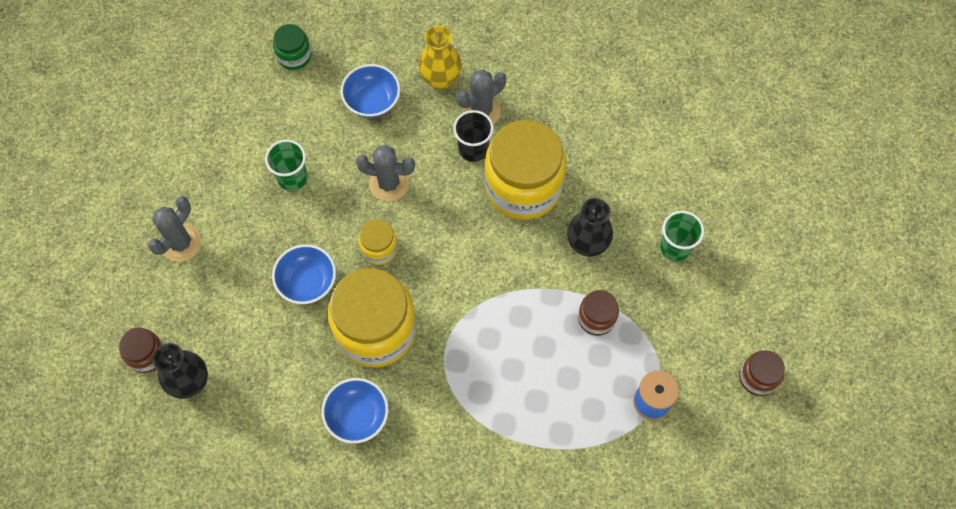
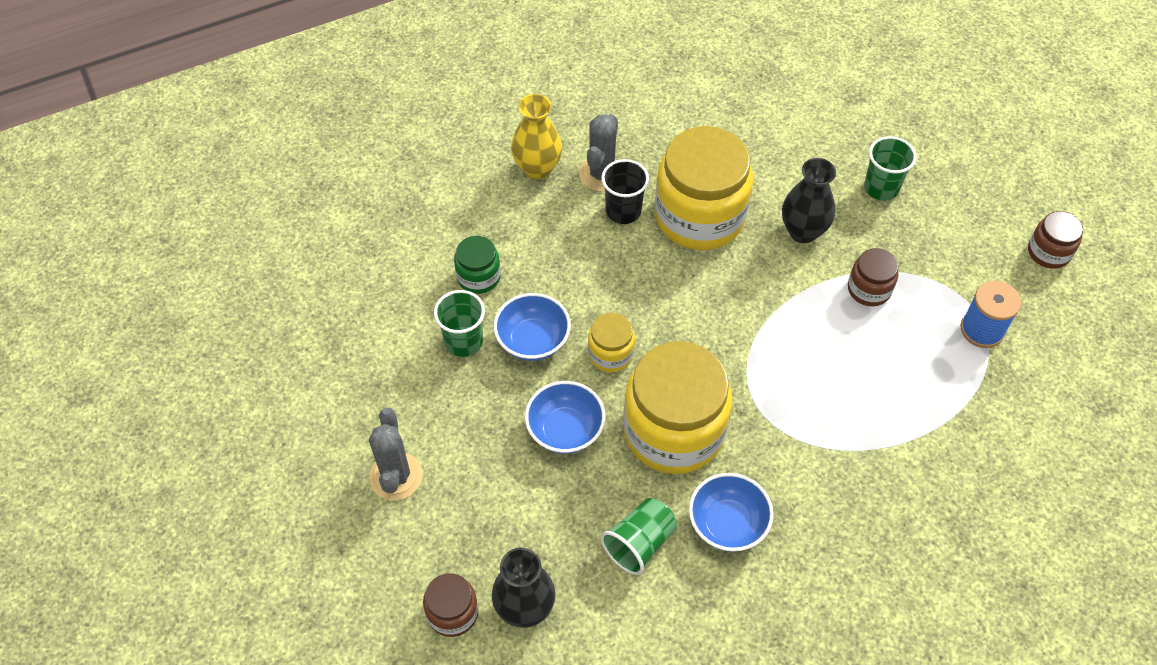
camera: 35 degrees left, 10 degrees down
green jar [273,24,311,70] -> green jar moved to [454,236,501,294]
blue bowl [341,64,400,118] -> blue bowl moved to [494,293,571,361]
grey cactus [356,145,415,202] -> none
none -> green cup [601,498,677,575]

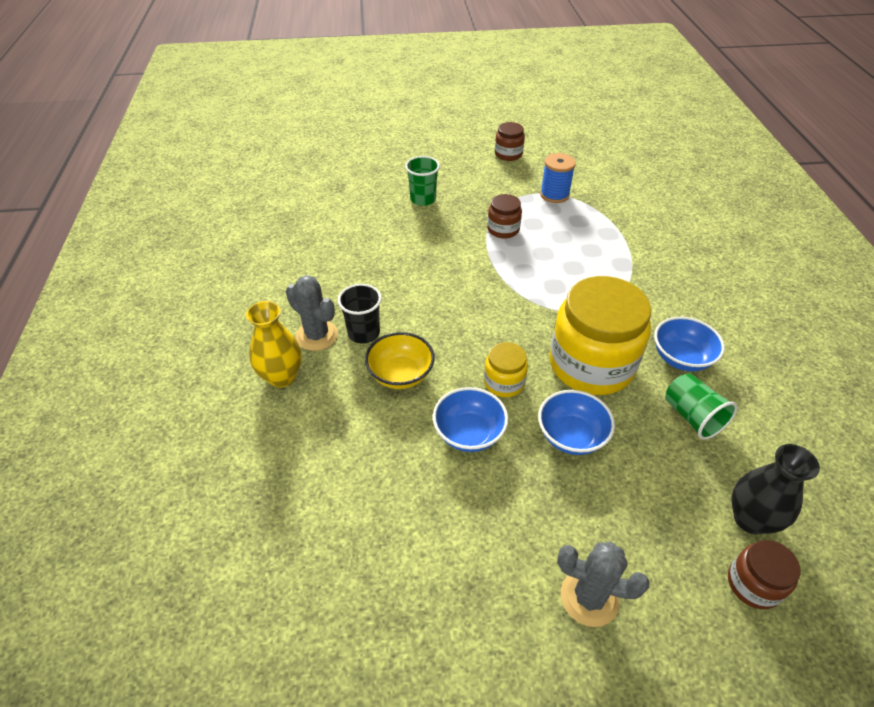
camera: 70 degrees left, 10 degrees down
green cup [434,290,485,357] -> none
green jar [454,236,501,294] -> none
yellow jar [655,126,753,250] -> none
black vase [782,158,836,243] -> none
none -> yellow bowl [365,332,435,389]

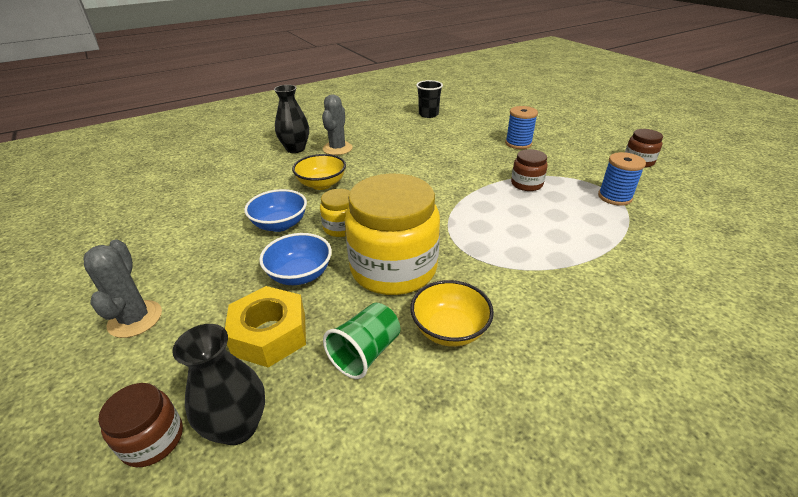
camera: 65 degrees right, 10 degrees down
yellow vase [246,301,302,387] -> black vase [274,85,309,153]
black cup [338,284,382,344] -> black cup moved to [416,80,443,118]
green cup [405,156,440,206] -> blue spool [505,106,538,149]
blue bowl [654,317,725,372] -> yellow bowl [410,280,494,347]
none -> yellow nut [225,286,306,368]

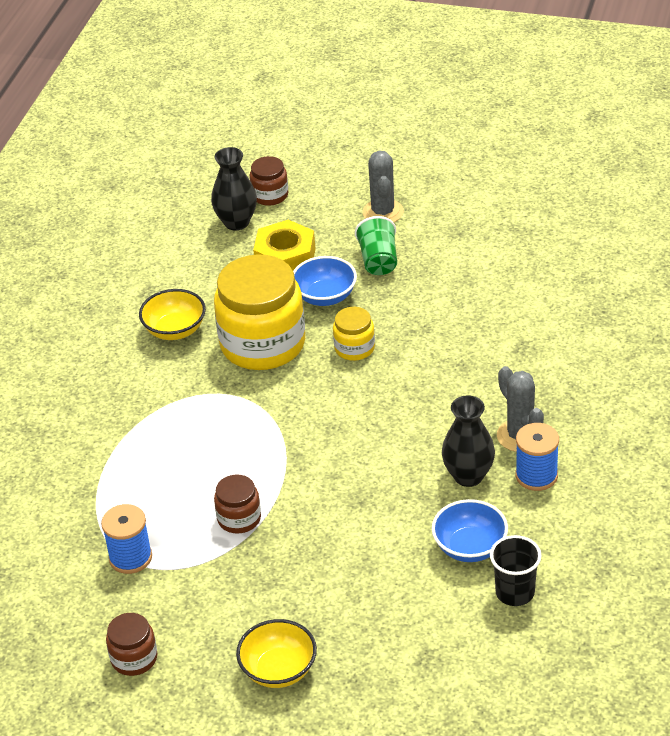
camera: 140 degrees right, 5 degrees up
grey cactus [83,239,162,338] -> grey cactus turned 45 degrees clockwise [363,150,404,222]
blue bowl [244,189,307,232] -> blue bowl moved to [432,499,508,562]
black vase [274,85,309,153] -> black vase moved to [442,395,495,487]
yellow bowl [292,154,346,190] -> yellow bowl moved to [236,619,317,688]
green cup [323,303,400,379] -> green cup moved to [355,216,397,275]
blue spool [505,106,538,149] -> blue spool moved to [516,423,559,491]

